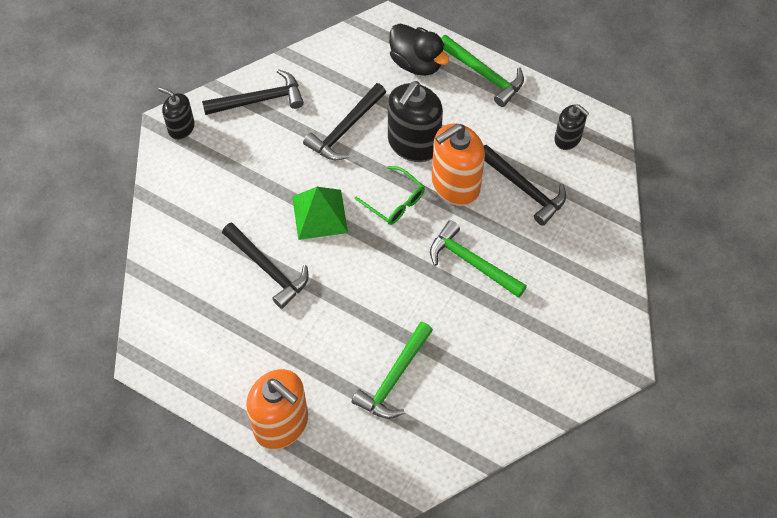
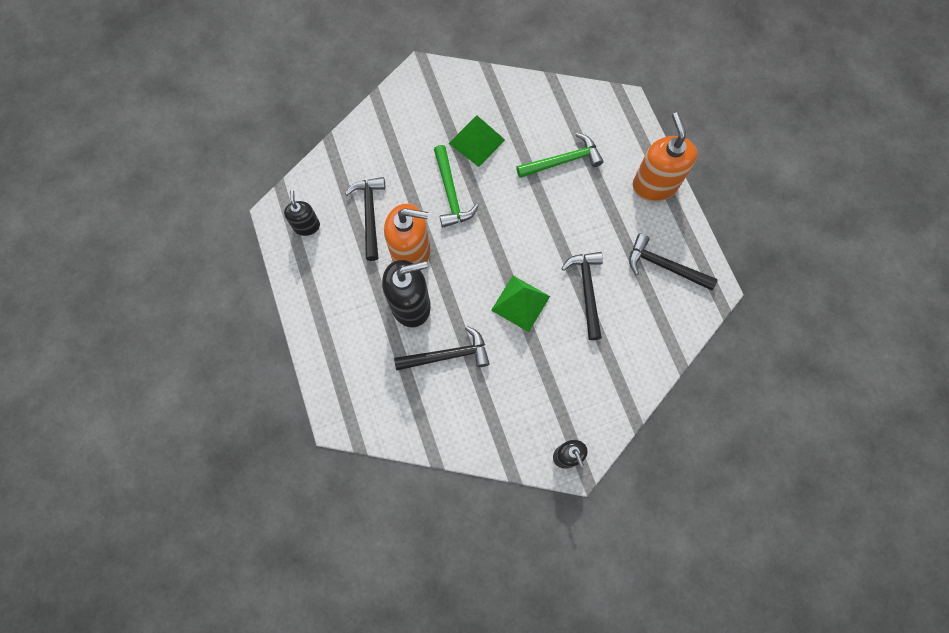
camera: 140 degrees left, 10 degrees up
black hammer [202,69,304,115] -> black hammer moved to [629,234,718,291]
green glasses [354,166,425,225] -> none
black duck [389,24,449,76] -> none
green hammer [441,35,524,107] -> none
none -> green pyramid [448,116,505,167]

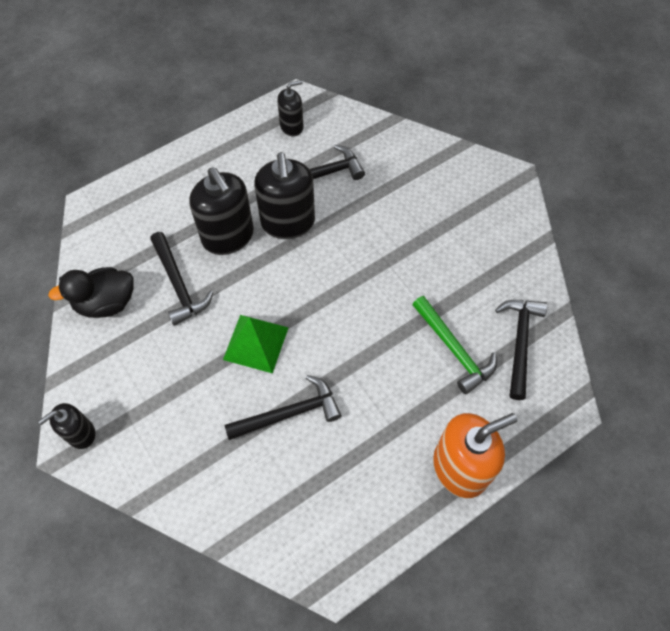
camera: 75 degrees right, 10 degrees down
orange soap dispenser [384,204,430,264] -> black soap dispenser [254,152,315,239]
green hammer [434,145,478,228] -> none
green pyramid [448,116,505,167] -> none
black hammer [629,234,718,291] -> black hammer moved to [495,300,547,400]
none -> black duck [48,267,133,318]

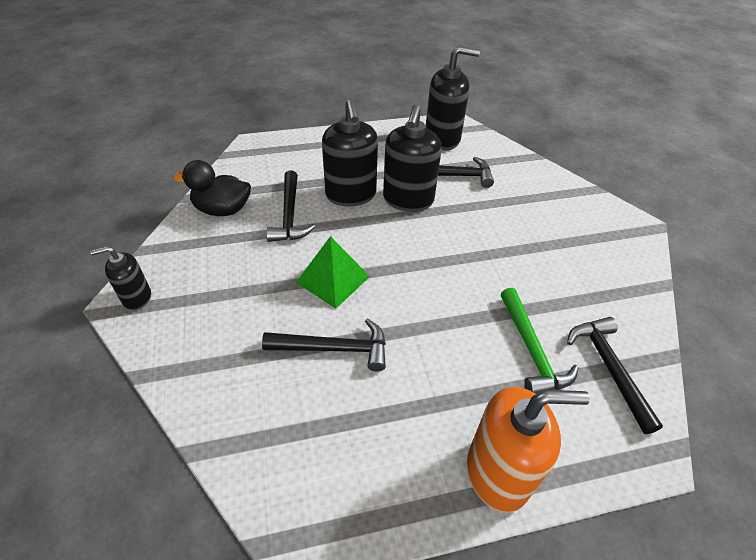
camera: 20 degrees right, 15 degrees down
black soap dispenser [277,80,303,136] -> black soap dispenser [425,46,480,151], size x1.77
black hammer [495,300,547,400] -> black hammer turned 45 degrees counterclockwise [567,317,663,434]

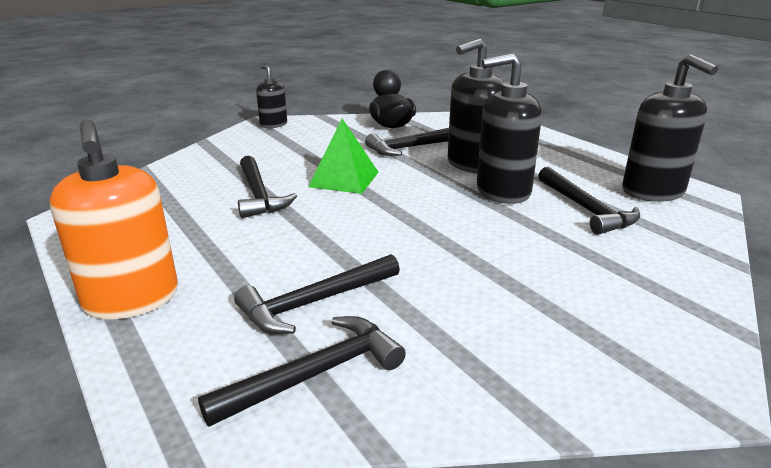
camera: 70 degrees right, 20 degrees down
green hammer [501,288,579,394] -> black hammer [234,254,400,334]

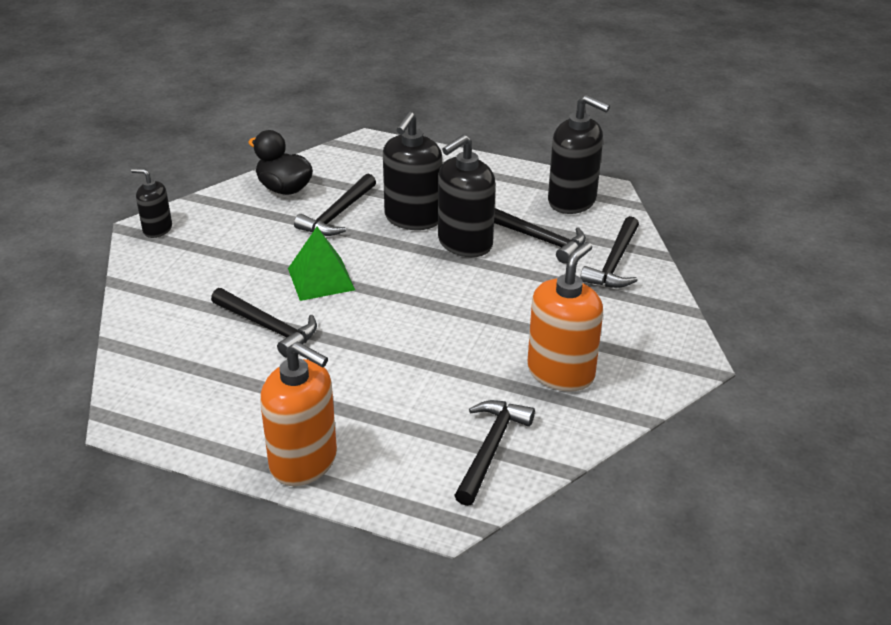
camera: 35 degrees left, 10 degrees up
black hammer [234,254,400,334] -> black hammer moved to [580,216,639,288]
none -> orange soap dispenser [527,242,603,392]

